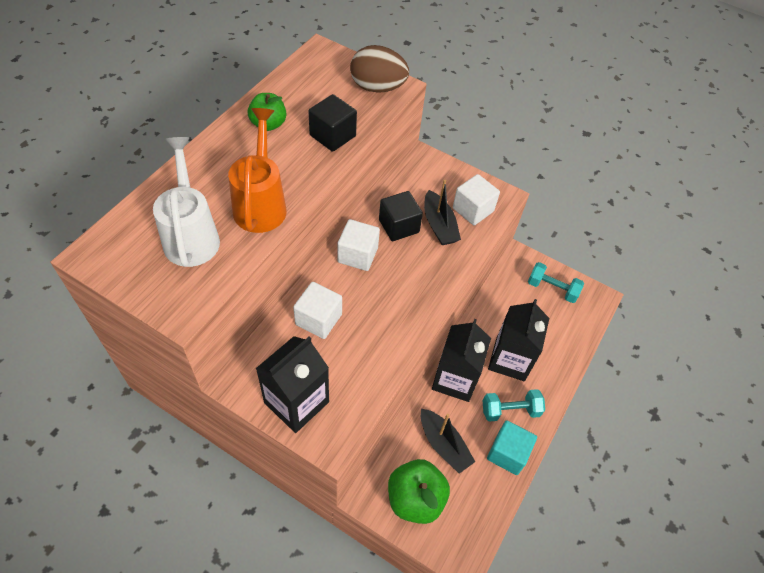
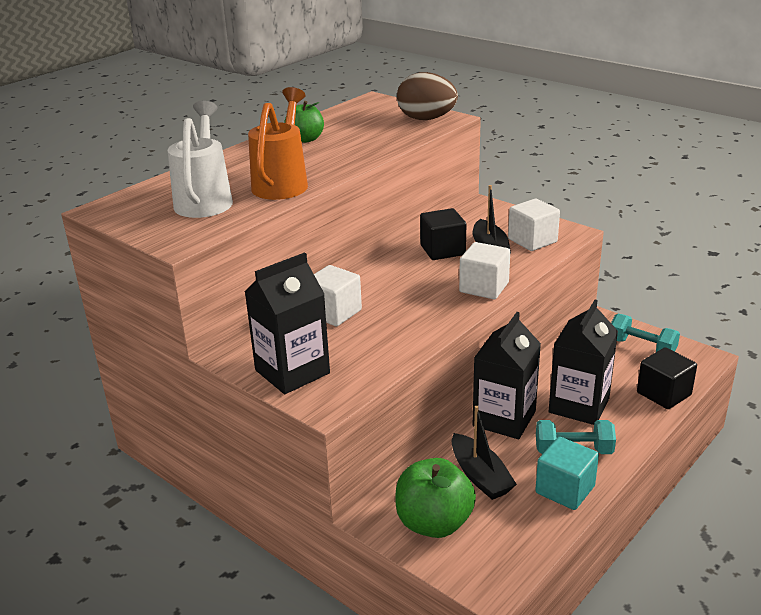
camera: 15 degrees right, 25 degrees down
black cube [309,94,357,152] -> black cube moved to [637,347,697,409]
white cube [337,219,380,271] -> white cube moved to [459,242,510,299]

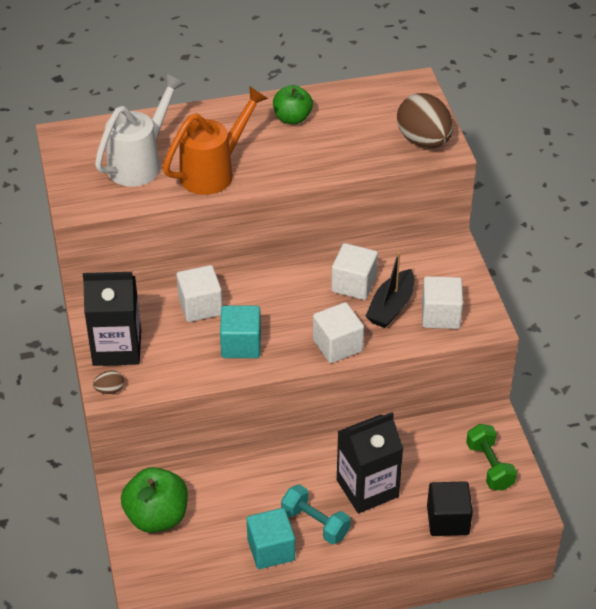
camera: 35 degrees right, 15 degrees up
black cube [420,208,466,260] -> white cube [331,243,378,300]
black boat [452,406,517,500] -> none
black carton [473,312,541,439] -> none
turquoise dumbbell [611,314,680,352] -> green dumbbell [466,424,517,491]
none -> brown egg [93,370,124,394]
none -> turquoise cube [220,306,261,358]

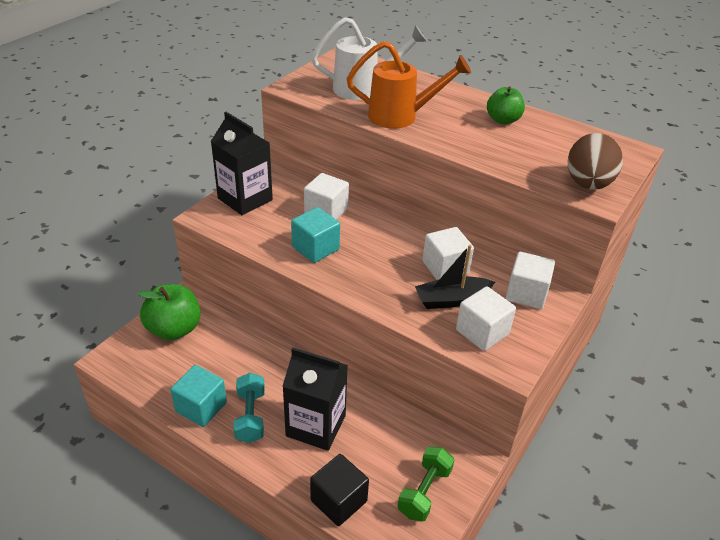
camera: 45 degrees right, 5 degrees down
brown egg [93,370,124,394] -> none
white cube [313,302,364,363] -> white cube moved to [506,252,555,309]

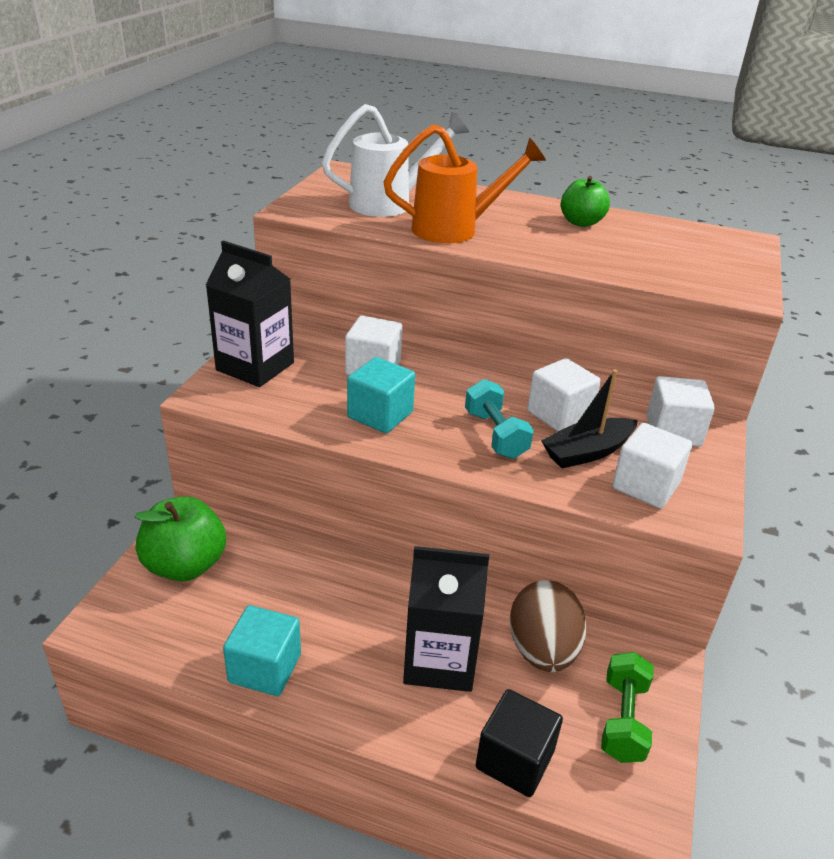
camera: 15 degrees left, 5 degrees down
turquoise dumbbell [233,373,265,443] -> turquoise dumbbell moved to [465,379,534,459]
brown egg [567,133,623,190] -> brown egg moved to [510,580,587,672]

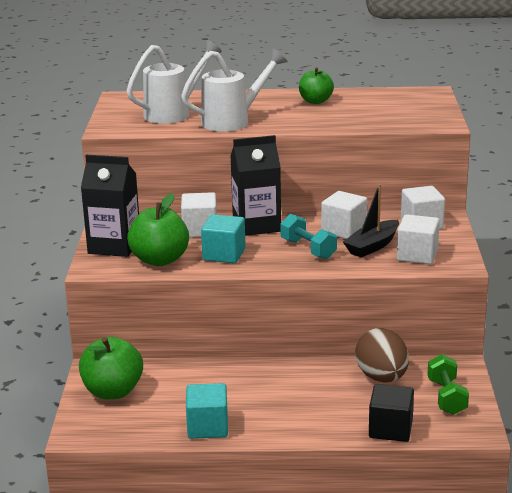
camera: 15 degrees left, 10 degrees down
orange watering can [383,124,546,244] -> white watering can [181,49,288,132]
black carton [403,546,489,692] -> black carton moved to [231,135,281,236]
none -> green apple [127,193,189,266]

